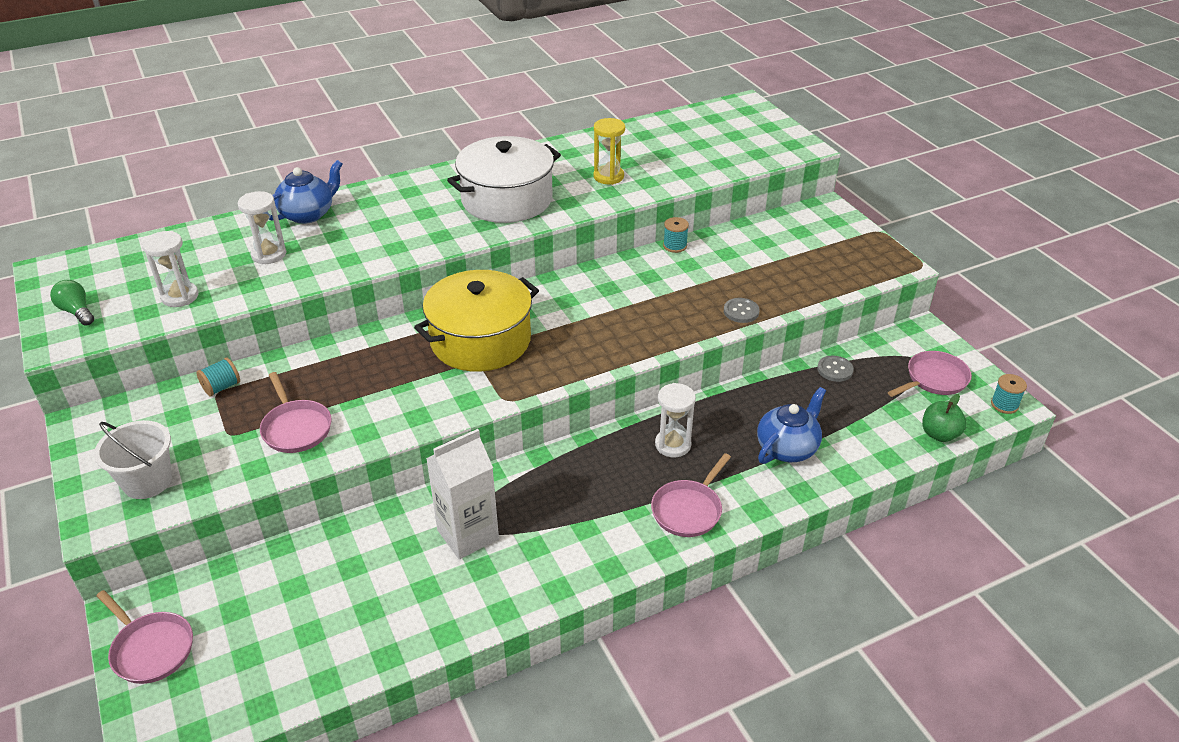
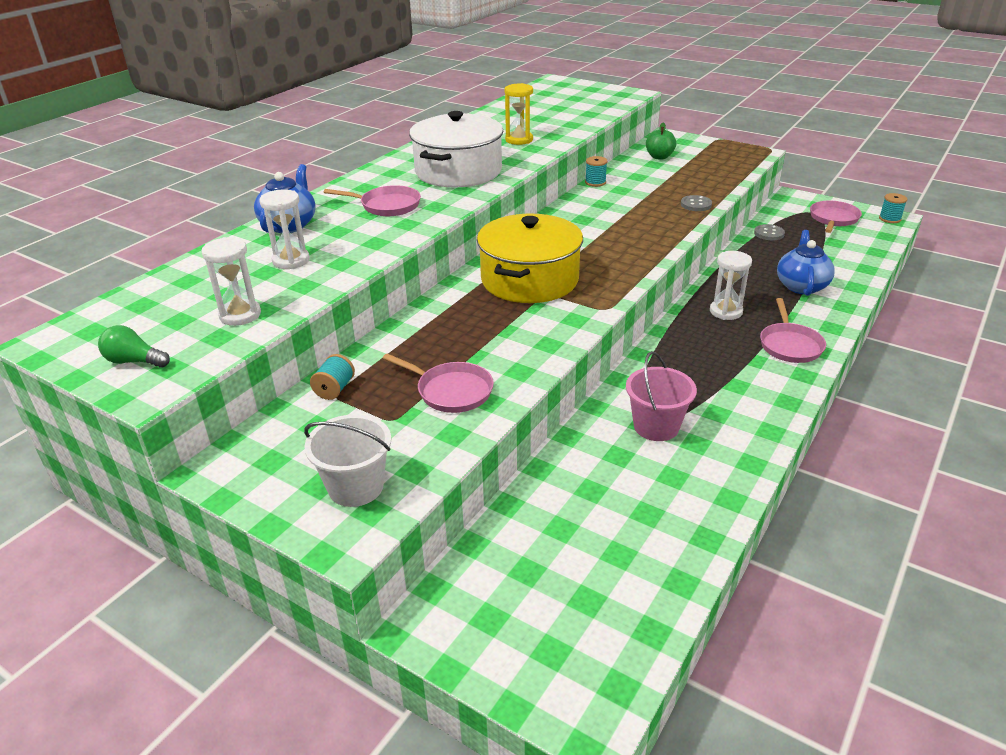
camera: 30 degrees left, 5 degrees down
pink pan [96,590,193,684] -> pink pan moved to [324,185,421,216]
white carton [426,429,499,559] -> pink bucket [626,351,697,441]
green apple [922,394,967,442] -> green apple moved to [646,123,676,159]

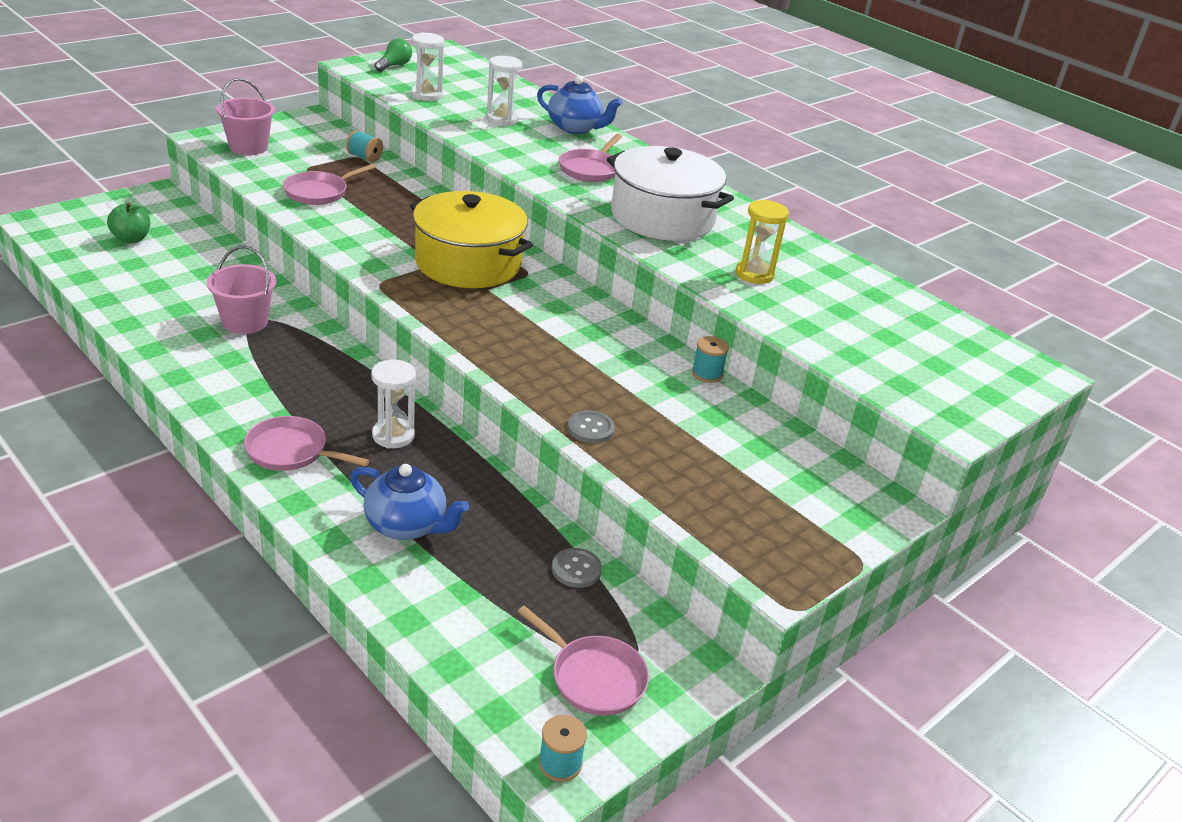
camera: 100 degrees right, 0 degrees up
white bucket [304,414,391,507] -> pink bucket [216,78,275,155]
green apple [646,123,676,159] -> green apple moved to [107,202,150,243]

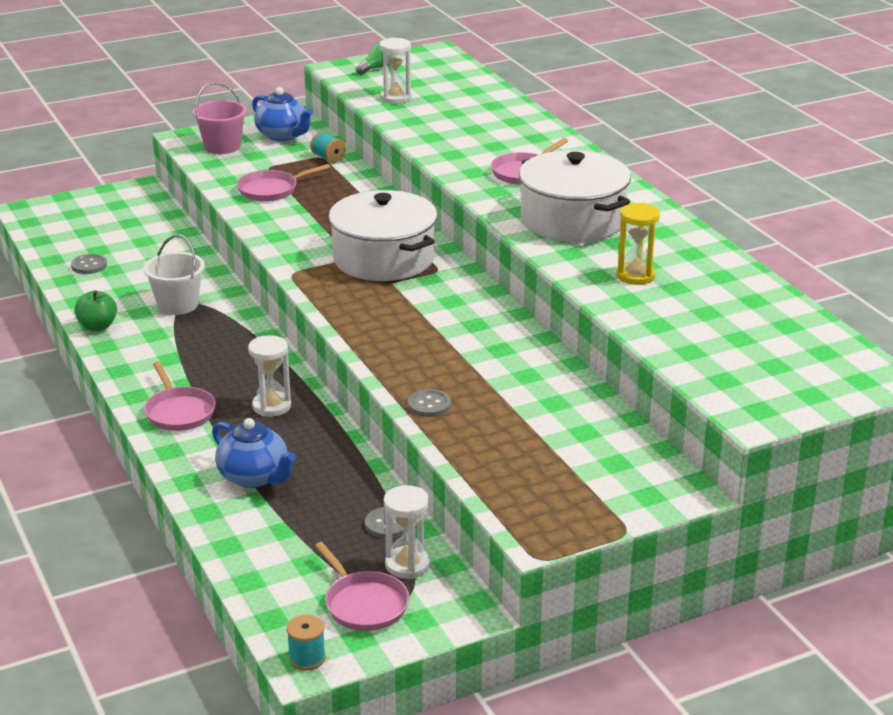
camera: 20 degrees right, 5 degrees down
green apple [107,202,150,243] -> green apple moved to [74,290,117,331]
pink bucket [207,246,276,334] -> white bucket [143,234,205,315]
pink pan [244,416,369,471] -> pink pan turned 150 degrees counterclockwise [144,362,216,431]
yellow pot [410,191,533,288] -> white pot [329,190,438,281]
white hourglass [487,56,522,126] -> white hourglass moved to [384,485,430,579]
blue teapot [537,76,622,134] -> blue teapot moved to [252,87,313,141]
turquoise spool [692,336,729,383] -> none
none -> grey button [71,254,107,274]

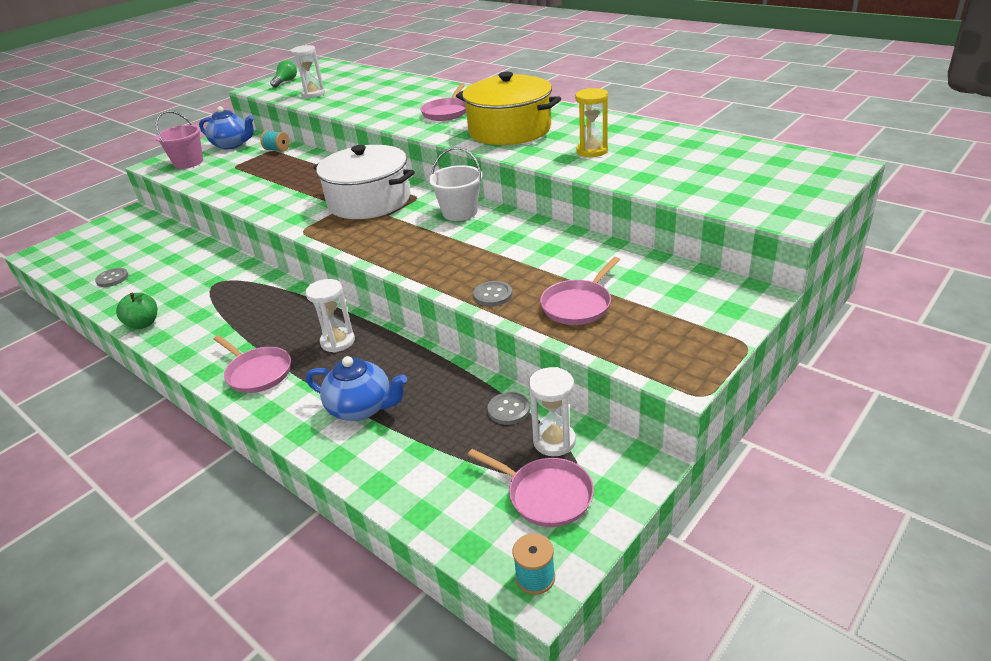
camera: 20 degrees left, 5 degrees up
white bucket [143,234,205,315] -> white bucket moved to [429,147,483,221]
pink pan [237,164,330,201] -> pink pan moved to [540,257,620,325]
white pot [519,150,631,242] -> yellow pot [456,72,561,145]

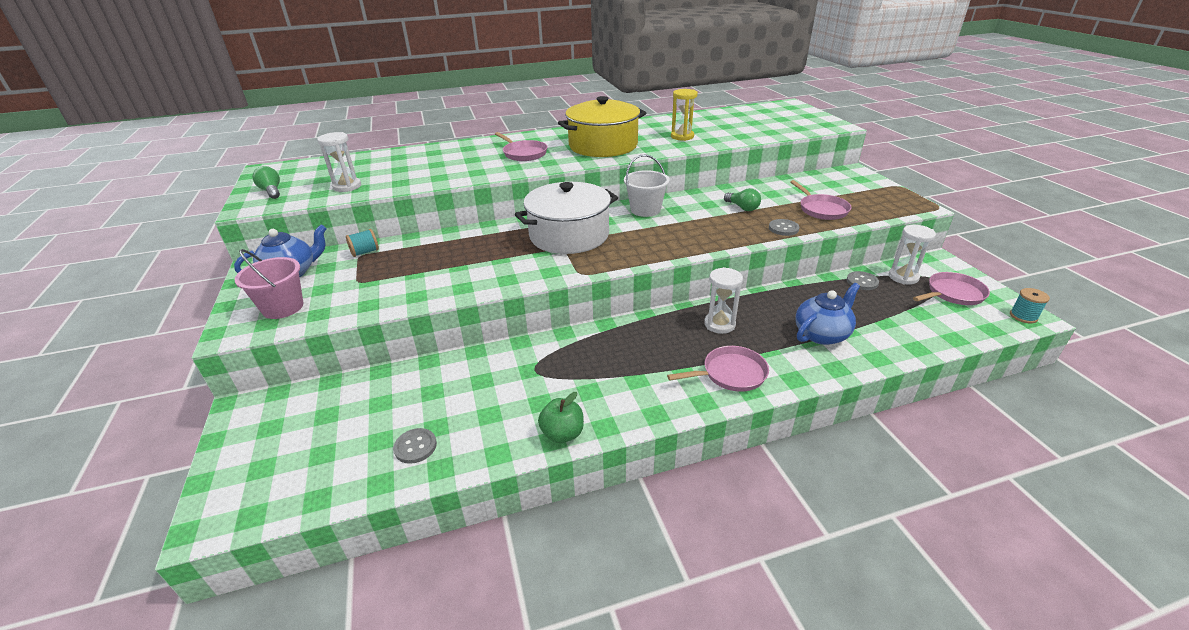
camera: 60 degrees left, 0 degrees up
none -> green light bulb [724,188,761,211]

